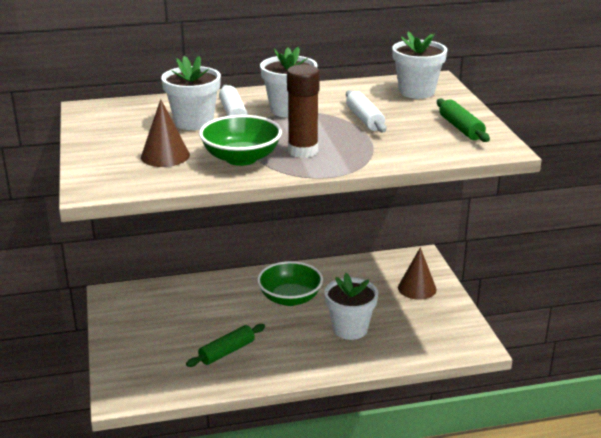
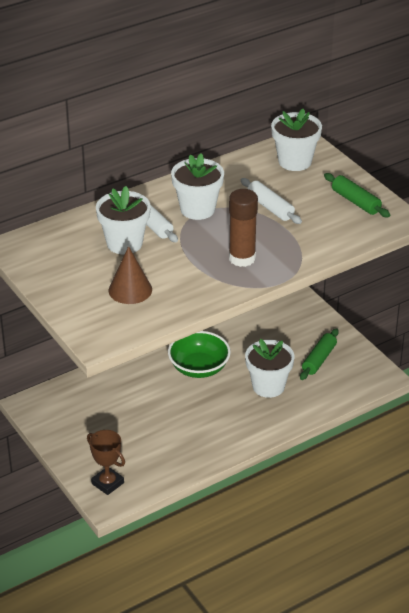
camera: 20 degrees left, 10 degrees up
green rolling pin [186,324,265,367] -> green rolling pin moved to [300,328,339,380]
green bowl [199,115,282,166] -> none
brown cone [398,247,436,300] -> none
none -> brown trophy [87,430,125,495]

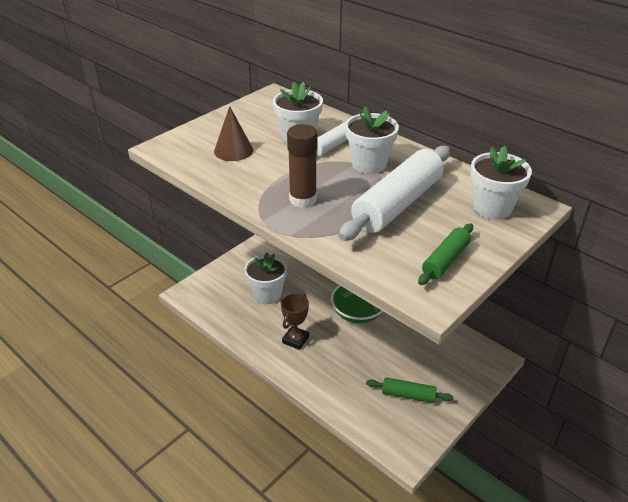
camera: 75 degrees right, 0 degrees up
brown trophy [87,430,125,495] -> brown trophy moved to [281,294,309,350]
white rolling pin [241,178,302,224] -> white rolling pin [339,146,450,241], size x1.94
white flower pot [245,339,294,398] -> white flower pot moved to [244,252,287,304]

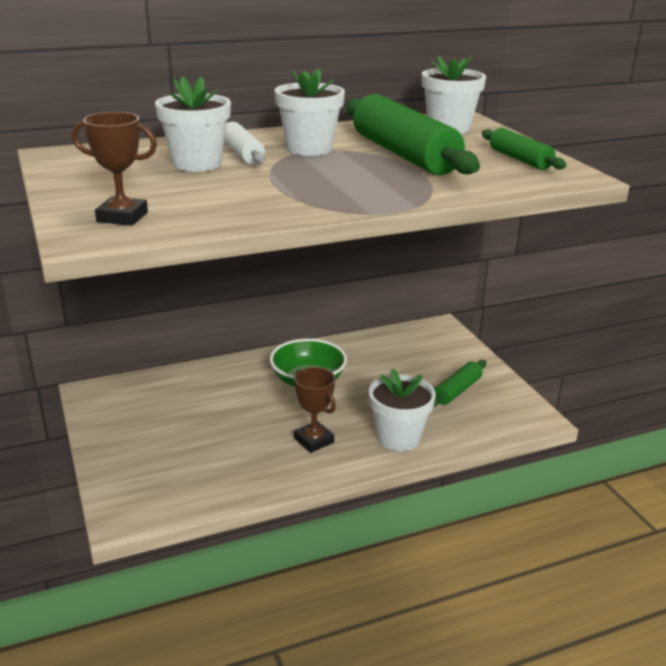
camera: 65 degrees left, 10 degrees down
brown cone [214,106,253,161] -> none
white flower pot [244,252,287,304] -> white flower pot moved to [369,368,436,451]
brown glue stick [287,124,318,208] -> none
white rolling pin [339,146,450,241] -> green rolling pin [346,94,480,175]
none -> brown trophy [72,112,157,226]

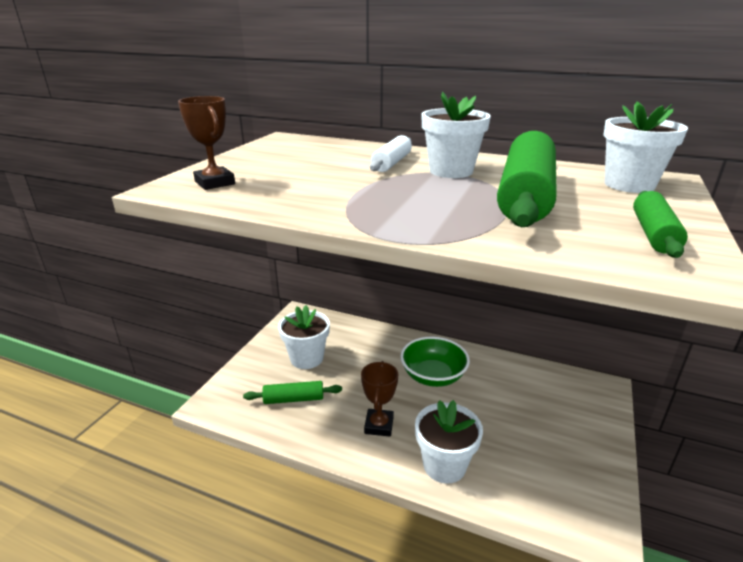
camera: 45 degrees right, 0 degrees up
white flower pot [155,76,231,172] -> white flower pot moved to [278,305,330,369]
green rolling pin [434,360,486,407] -> green rolling pin moved to [243,381,342,404]

